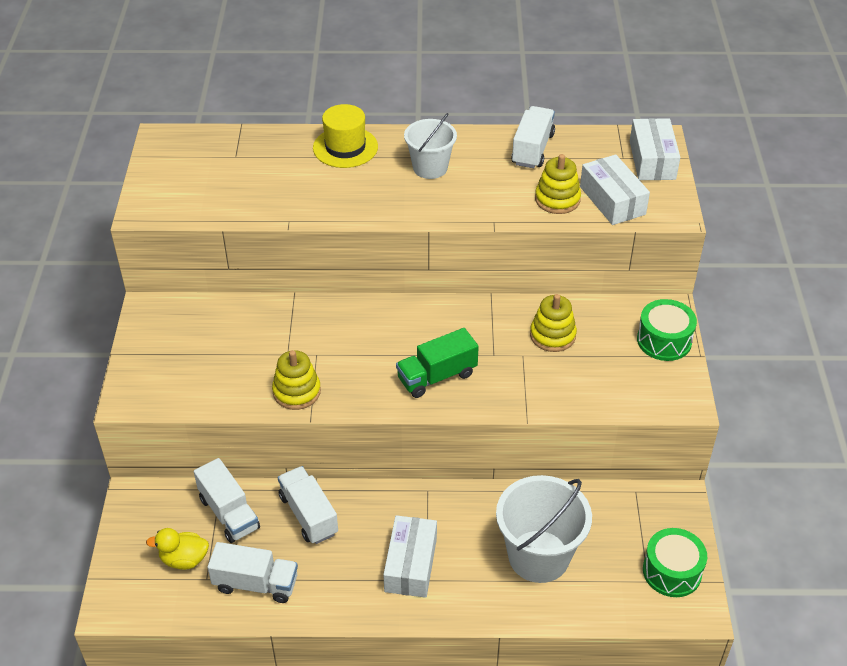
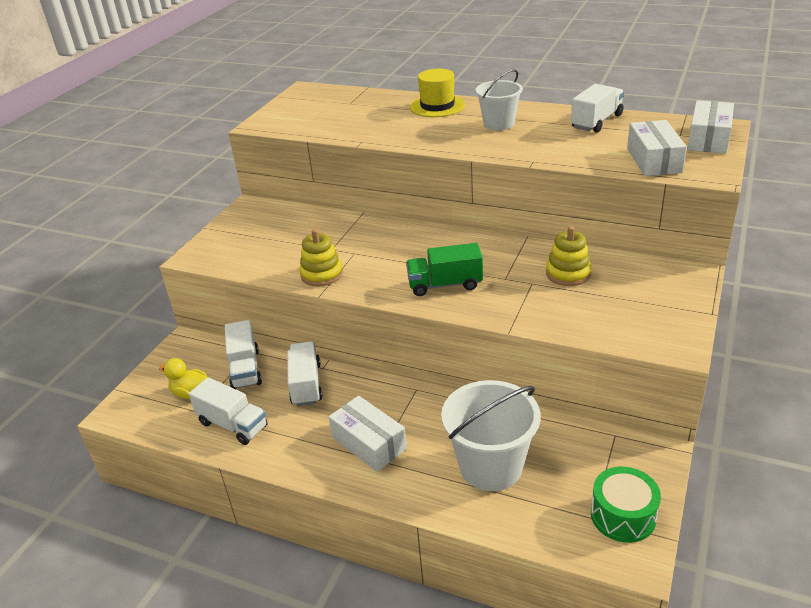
camera: 25 degrees right, 10 degrees down
white box [383,515,437,598] -> white box turned 75 degrees counterclockwise [329,396,407,472]
yellow stacking toy [535,154,581,214] -> none
green drum [637,299,697,361] -> none

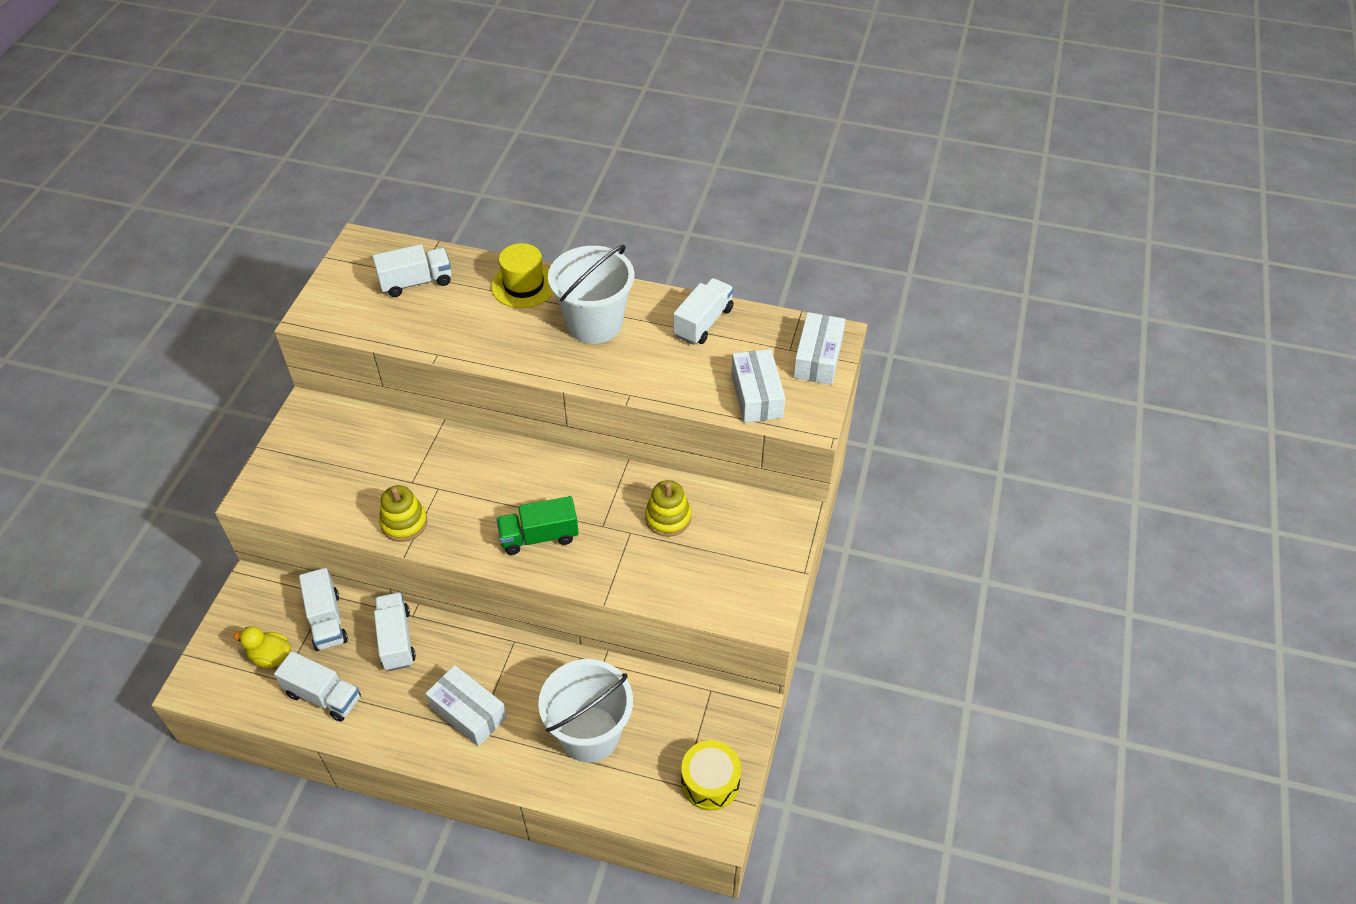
camera: 10 degrees left, 15 degrees up
white bucket [475,69,523,130] -> white bucket [548,245,634,344], size x1.60
green drum [591,467,661,543] -> yellow drum [681,740,741,811]
none -> white truck [372,244,451,297]

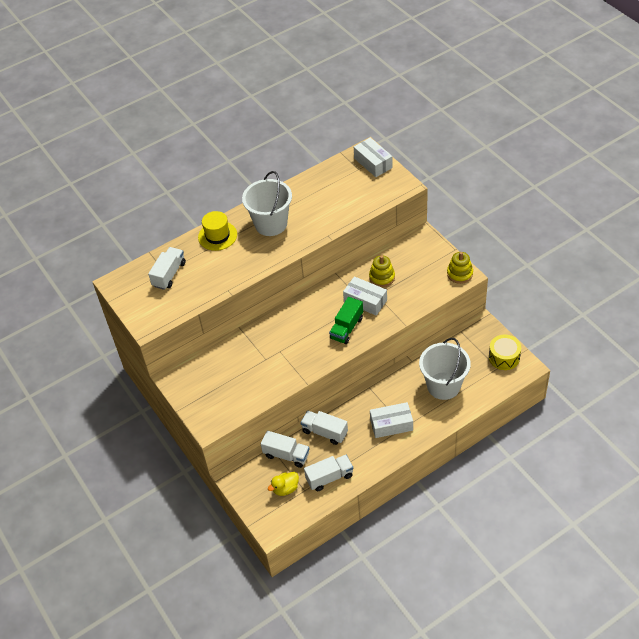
camera: 45 degrees left, 0 degrees up
yellow stacking toy [379,485,428,542] -> yellow stacking toy moved to [447,252,473,284]
white truck [673,278,734,345] -> none
white box [731,349,785,423] -> white box moved to [343,276,387,316]

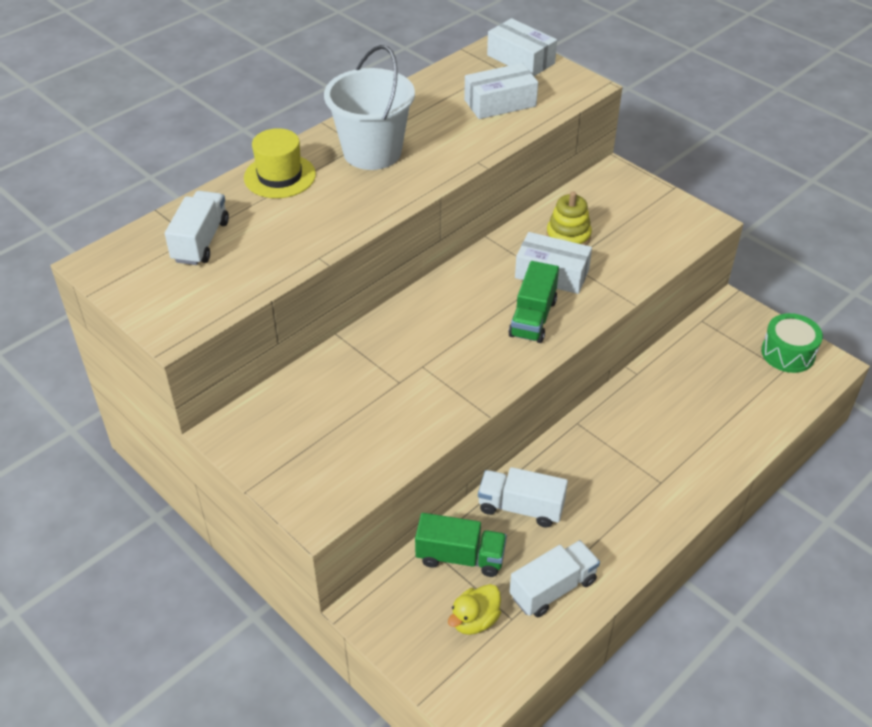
camera: 15 degrees left, 5 degrees down
white truck [261,431,310,468] -> green truck [415,513,507,577]
white box [370,402,413,438] -> white box moved to [464,63,538,119]
white bucket [419,338,471,400] -> none
yellow stacking toy [447,252,473,284] -> none
yellow drum [489,335,521,370] -> green drum [761,313,823,373]

